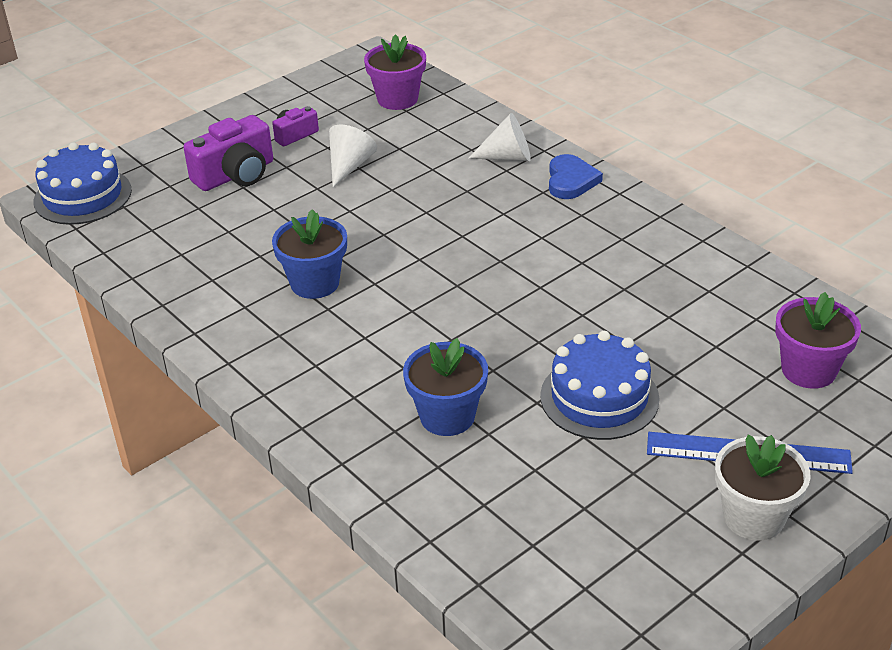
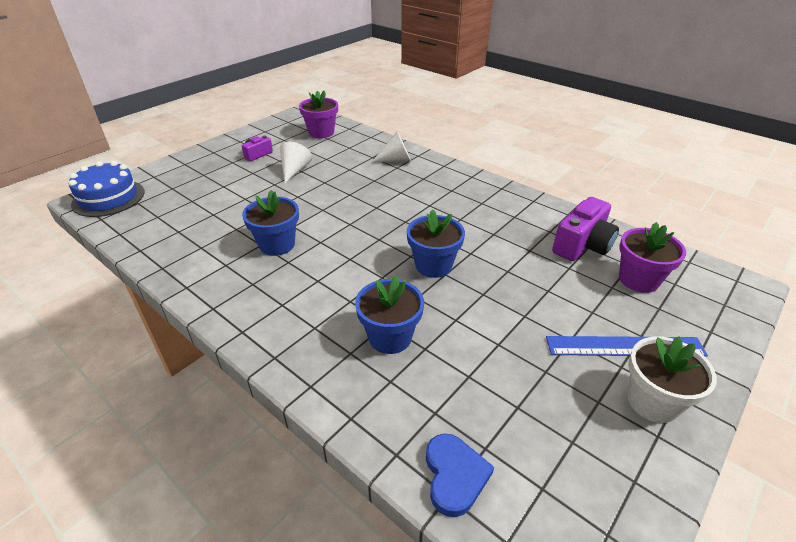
camera: 10 degrees left, 0 degrees up
purple camera [183,115,273,191] -> purple camera moved to [552,197,619,261]
blue cake [540,331,660,440] -> none
blue heart [549,154,603,199] -> blue heart moved to [426,433,494,517]
none -> blue flower pot [407,209,465,278]

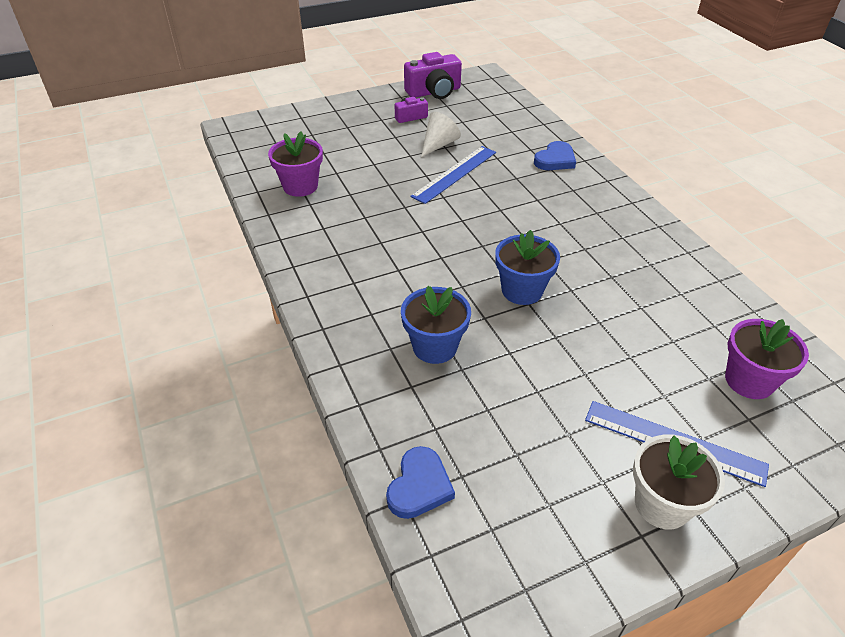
camera: 25 degrees right, 5 degrees up
blue cake [69,161,145,217] -> none
blue flower pot [242,190,299,256] -> none
purple flower pot [299,91,338,138] -> purple flower pot moved to [268,132,323,197]
white cone [372,131,411,162] -> blue heart [534,141,576,170]
purple camera [552,197,619,261] -> purple camera moved to [404,52,462,99]
none -> blue ruler [410,146,496,204]

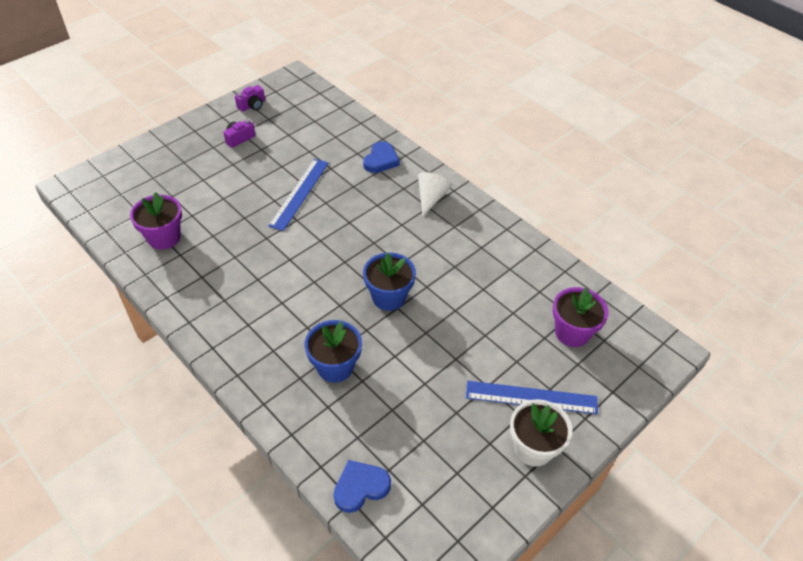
camera: 20 degrees left, 5 degrees up
blue heart [386,446,455,519] -> blue heart turned 120 degrees counterclockwise [333,460,391,513]
purple camera [404,52,462,99] -> purple camera [235,85,265,112], size x0.55
white cone [421,112,461,157] -> white cone moved to [418,172,452,216]

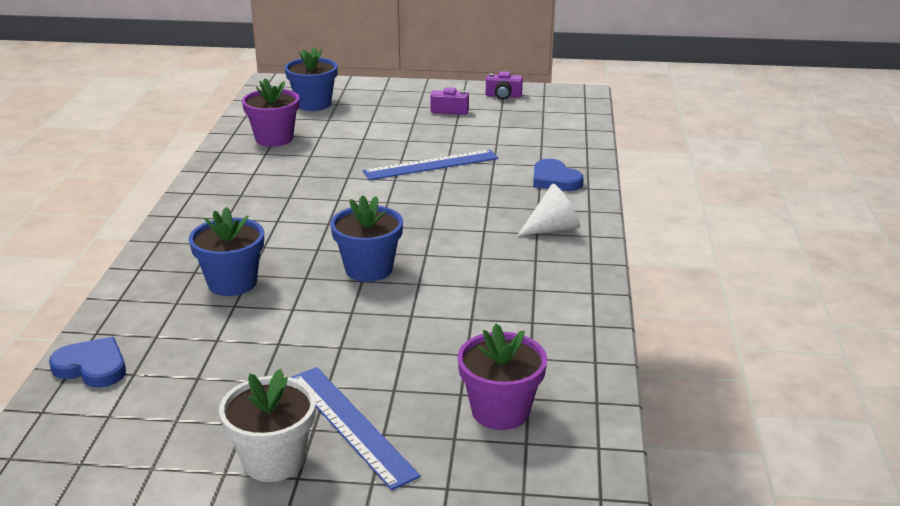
camera: 50 degrees right, 20 degrees down
blue heart [363,141,400,173] -> blue heart turned 75 degrees clockwise [533,159,584,191]
none -> blue flower pot [284,47,338,111]

